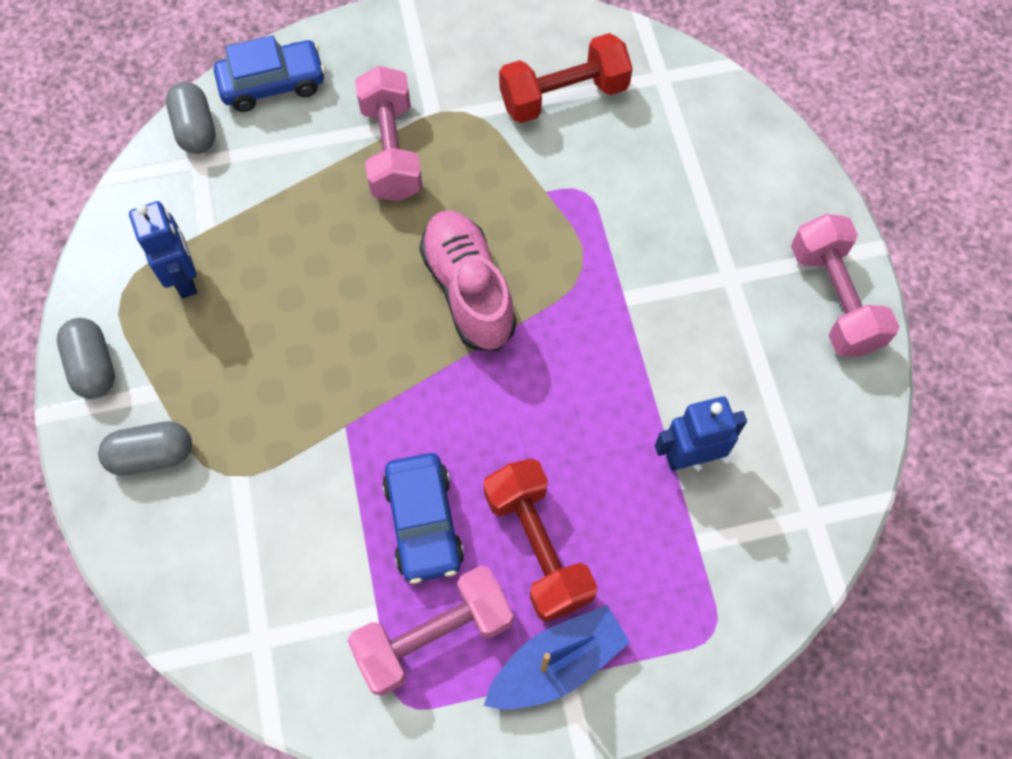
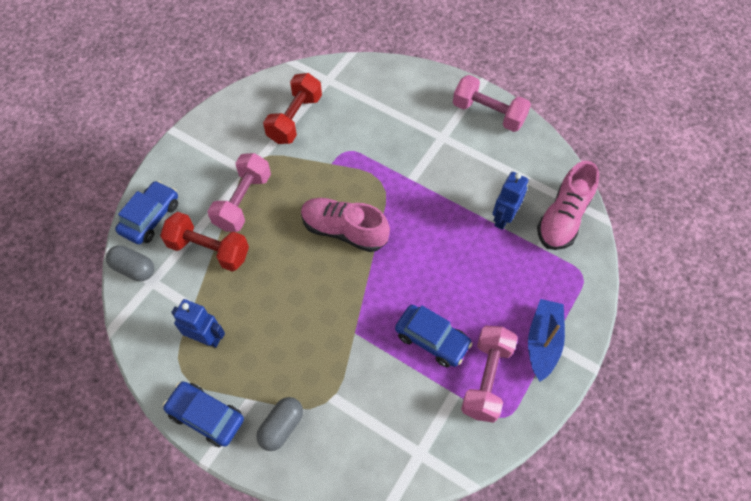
camera: 45 degrees left, 5 degrees down
grey capsule [57,318,115,399] -> blue car [163,382,244,448]
pink dumbbell [355,66,423,202] -> pink dumbbell turned 75 degrees clockwise [208,153,271,232]
red dumbbell [483,458,597,622] -> red dumbbell moved to [160,212,249,272]
none -> pink shoe [537,161,599,250]

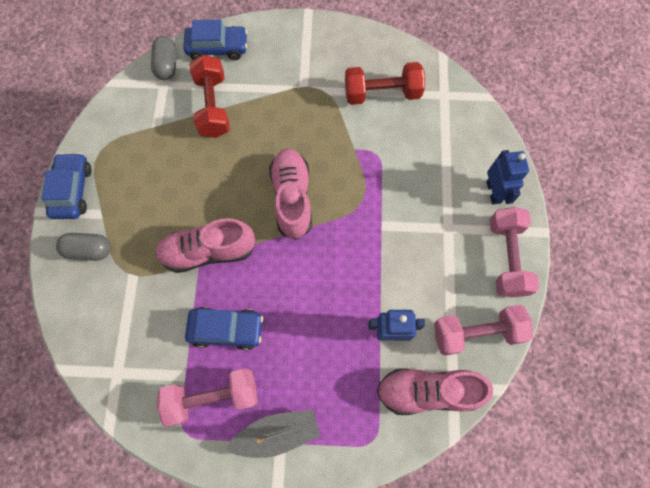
camera: 60 degrees right, 10 degrees up
blue robot [171,299,225,348] -> blue robot moved to [486,150,529,204]
pink dumbbell [208,153,271,232] -> pink dumbbell moved to [434,305,533,356]
blue car [395,305,472,368] -> blue car turned 90 degrees counterclockwise [185,307,263,350]
blue boat [528,299,565,382] -> grey boat [226,410,320,458]
none -> pink shoe [155,218,255,273]

